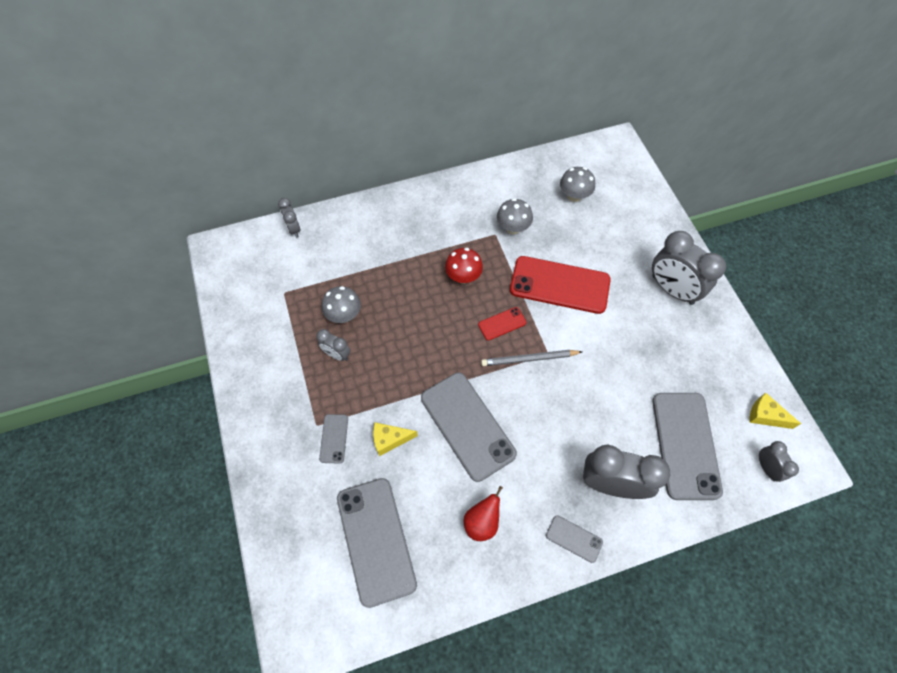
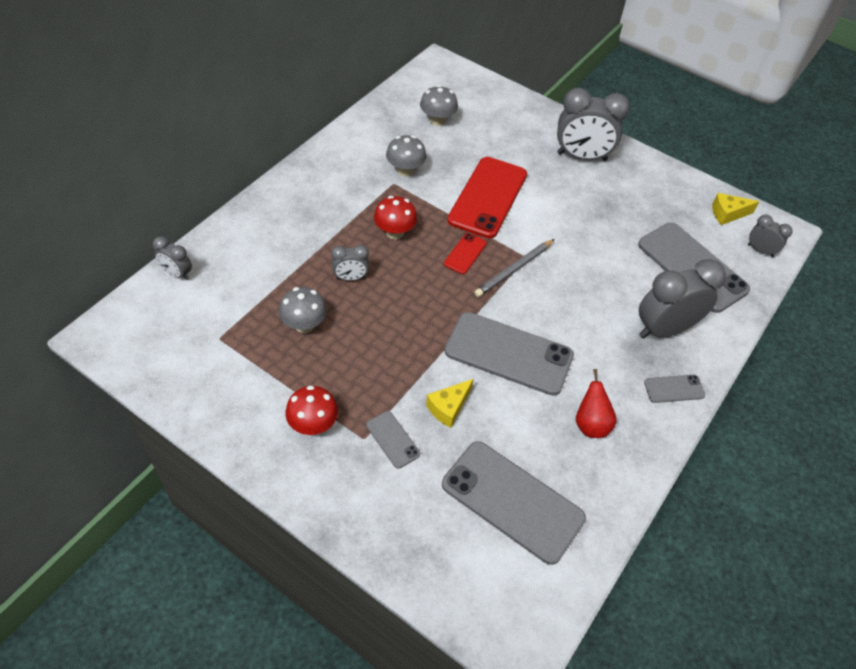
camera: 40 degrees left, 10 degrees down
grey clock [316,329,351,361] -> grey clock moved to [331,245,369,281]
red phone [510,256,611,314] -> red phone turned 45 degrees counterclockwise [447,157,527,239]
none -> red mushroom [285,385,338,435]

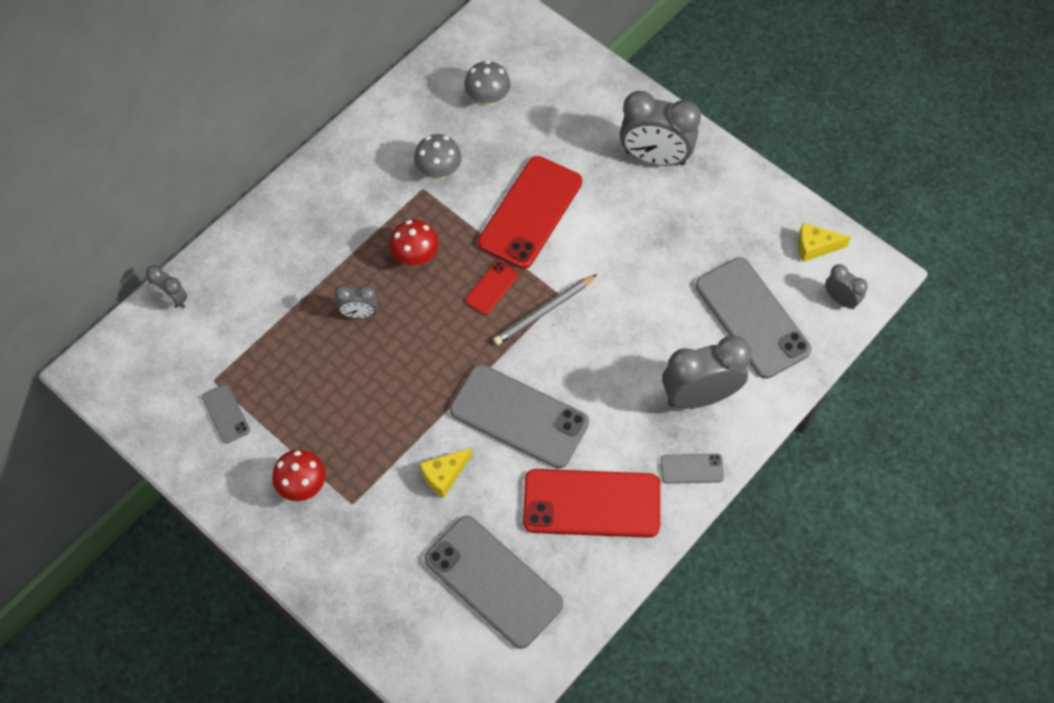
camera: 10 degrees right, 10 degrees up
grey mushroom [279,287,327,333] -> none
grey phone [366,411,420,469] -> grey phone moved to [202,384,250,444]
red pear [576,369,616,438] -> red phone [523,469,660,538]

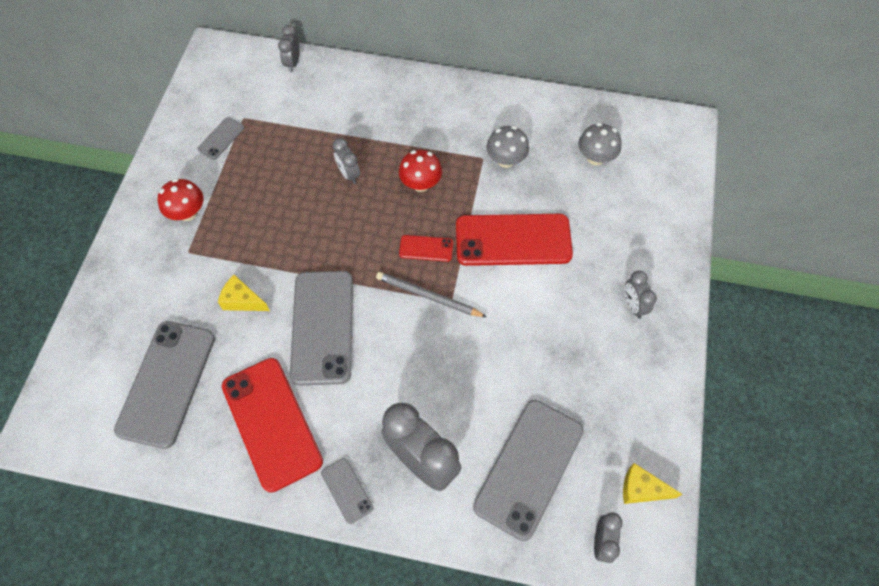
camera: 60 degrees right, 0 degrees up
grey clock [620,91,701,166] -> grey clock [625,271,657,319], size x0.51
yellow cheese [798,223,851,262] -> yellow cheese turned 45 degrees counterclockwise [623,463,682,504]

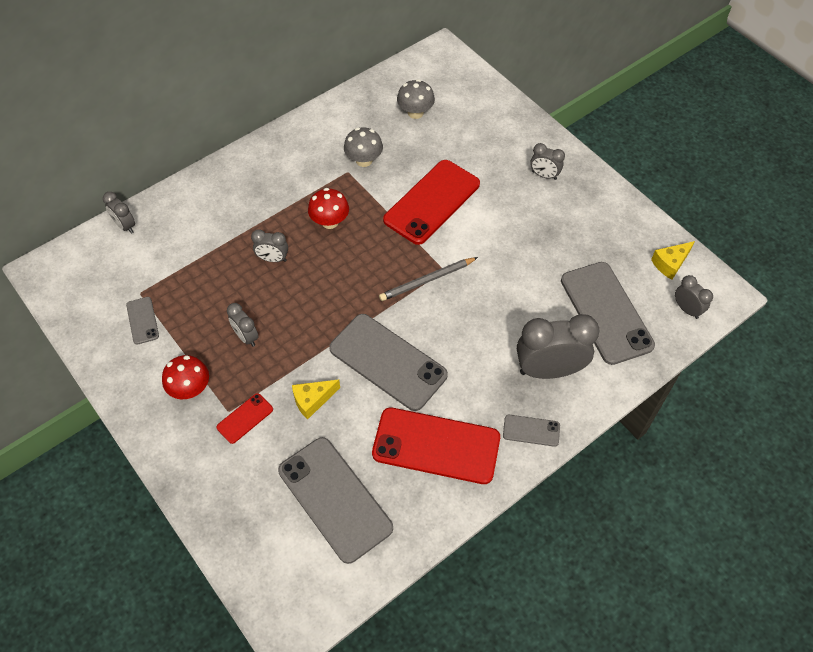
camera: 50 degrees left, 5 degrees down
red phone [399,235,453,262] -> red phone moved to [216,393,273,444]
none -> grey clock [227,303,259,347]

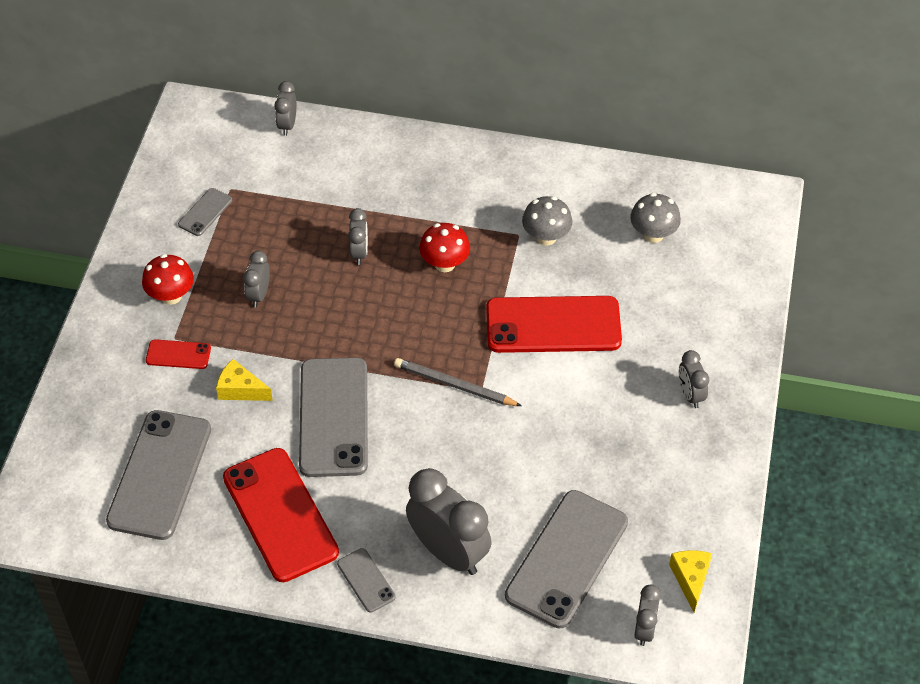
camera: 50 degrees right, 5 degrees down
grey clock [251,229,288,262] -> grey clock turned 150 degrees counterclockwise [348,208,368,265]
yellow cheese [651,241,695,280] -> yellow cheese turned 75 degrees clockwise [669,550,712,613]

